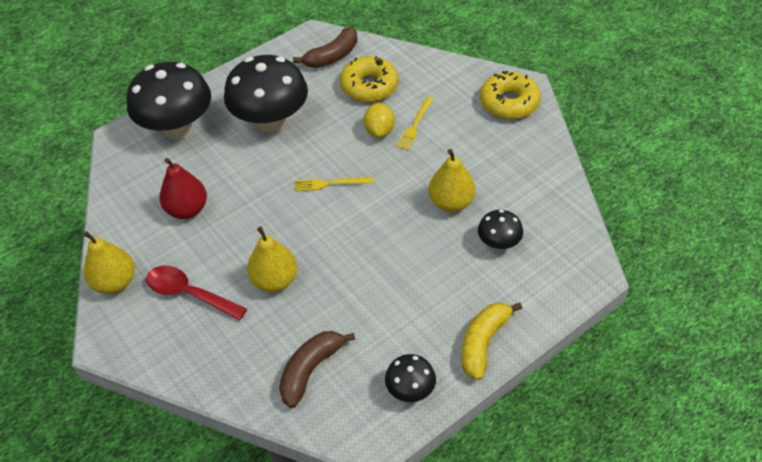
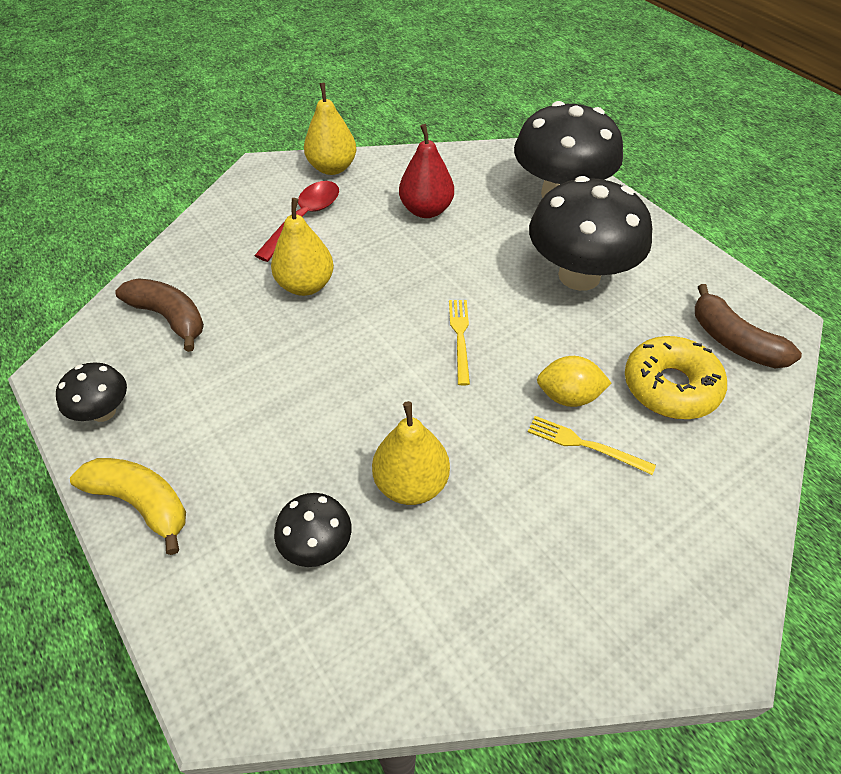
camera: 90 degrees right, 0 degrees up
yellow donut [480,71,541,119] -> none

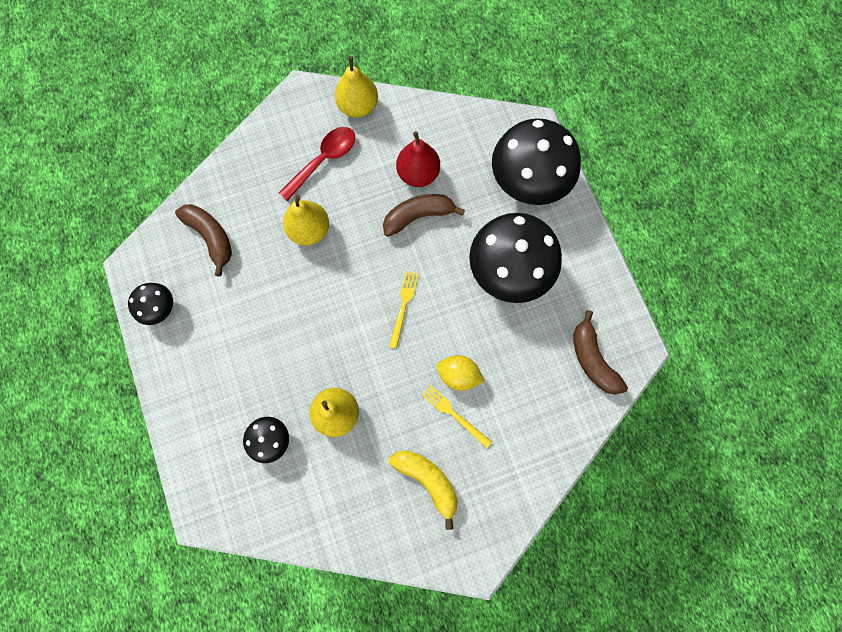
camera: 15 degrees right, 25 degrees up
yellow banana [70,458,186,555] -> yellow banana moved to [389,450,458,530]
yellow donut [625,336,727,419] -> none
none -> brown banana [383,194,465,237]

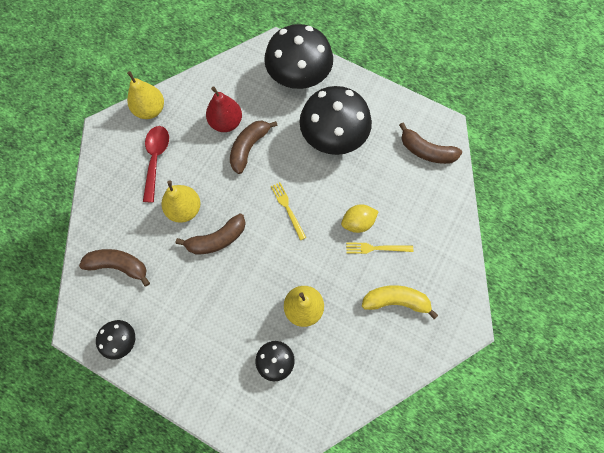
camera: 40 degrees left, 5 degrees down
none -> brown banana [176,213,246,254]

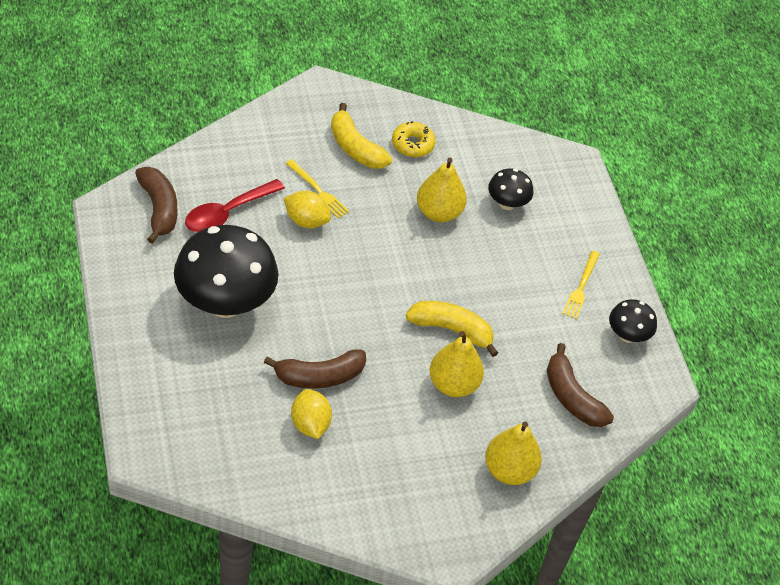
camera: 140 degrees left, 20 degrees down
yellow pear [127,71,164,119] -> yellow pear moved to [485,422,542,485]
red spoon [143,126,169,203] -> red spoon moved to [185,179,285,232]
brown banana [176,213,246,254] -> yellow banana [406,301,498,357]
red pear [206,86,242,132] -> yellow lemon [291,389,332,439]
black mushroom [264,24,333,89] -> none
yellow fork [271,182,306,240] -> yellow fork moved to [563,251,600,319]
none -> yellow donut [392,121,436,157]

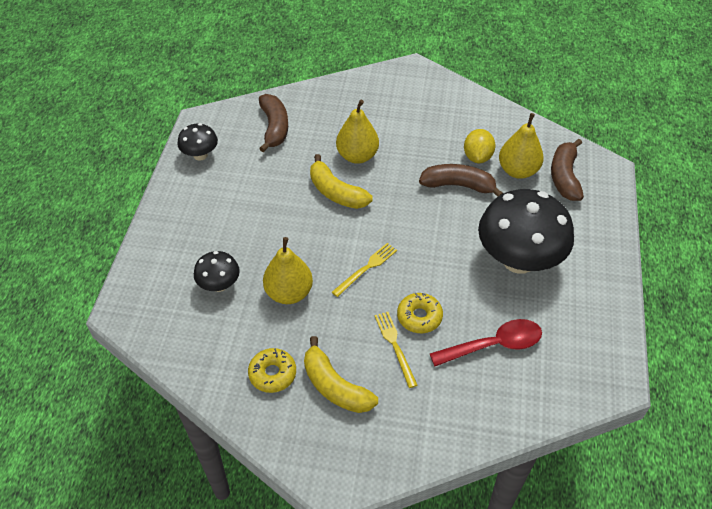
camera: 150 degrees left, 0 degrees up
brown banana [135,167,177,244] -> brown banana moved to [551,139,584,201]
yellow lemon [283,191,331,228] -> yellow donut [397,293,443,333]
yellow banana [331,103,392,169] -> yellow banana turned 150 degrees clockwise [304,336,378,413]
yellow pear [485,422,542,485] -> yellow pear moved to [499,113,544,179]
yellow fork [563,251,600,319] -> yellow fork moved to [332,243,397,297]

